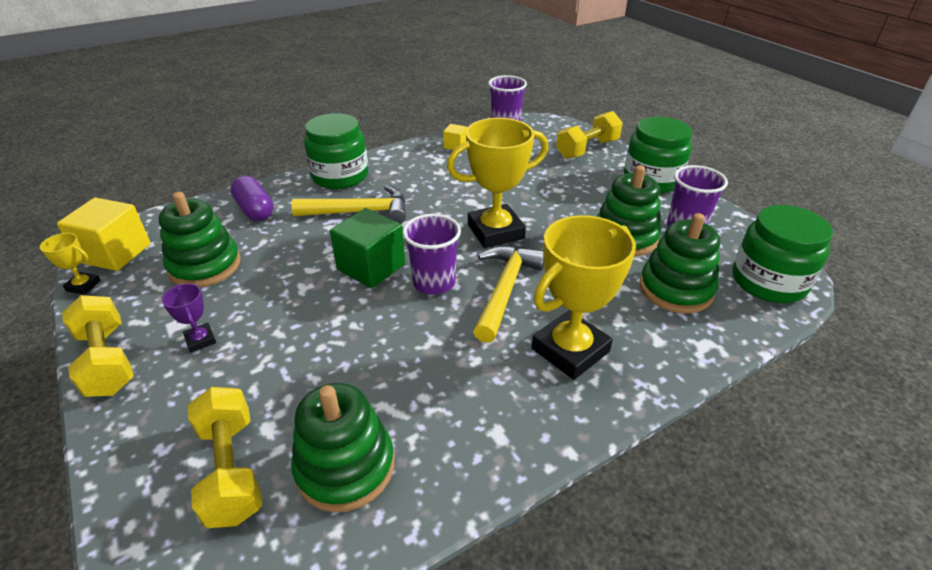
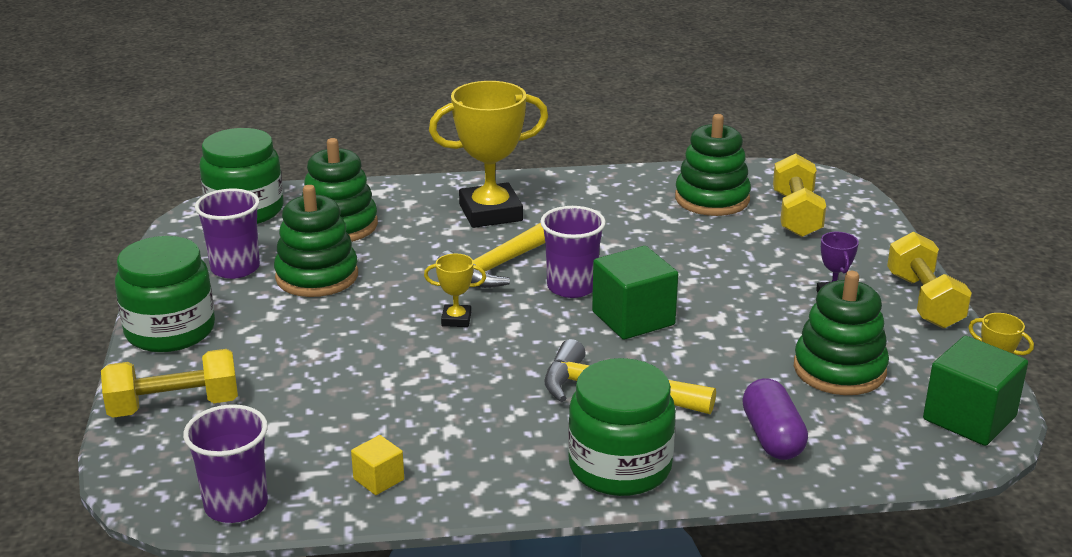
camera: 155 degrees left, 10 degrees down
yellow cube [57,198,151,271] -> green cube [923,336,1028,446]
yellow trophy [447,118,548,248] -> yellow trophy [424,254,486,327], size x0.45

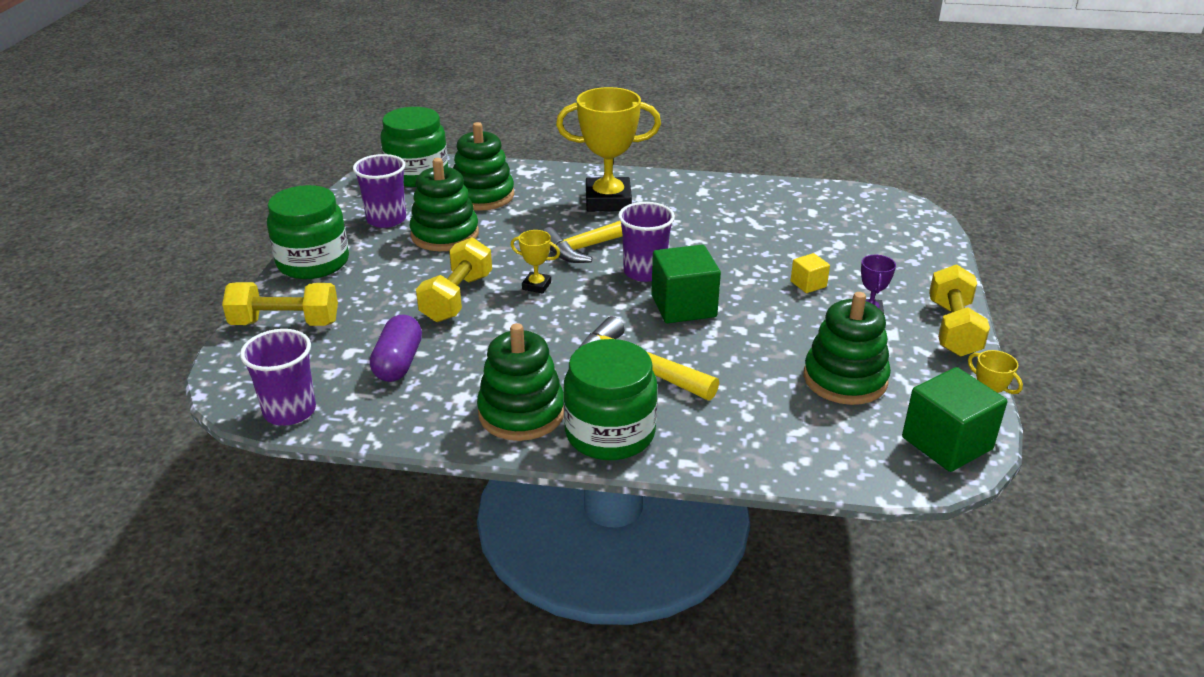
camera: 15 degrees right, 5 degrees up
yellow cube [351,435,404,495] -> yellow cube moved to [791,253,830,293]
green stacking toy [675,114,751,216] -> green stacking toy moved to [477,323,564,441]
purple capsule [742,378,808,460] -> purple capsule moved to [370,314,422,382]
yellow dumbbell [773,154,826,237] -> yellow dumbbell moved to [416,237,492,322]

